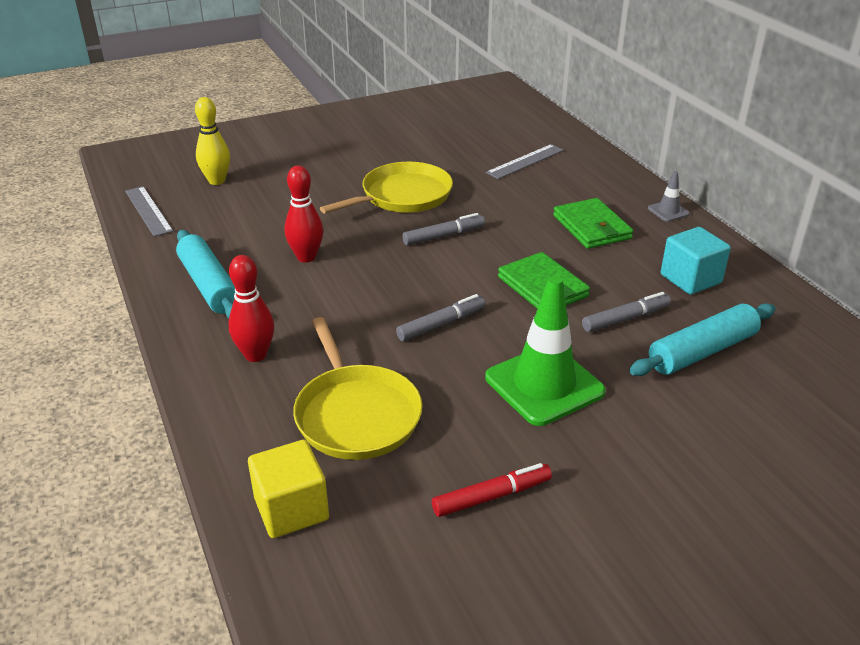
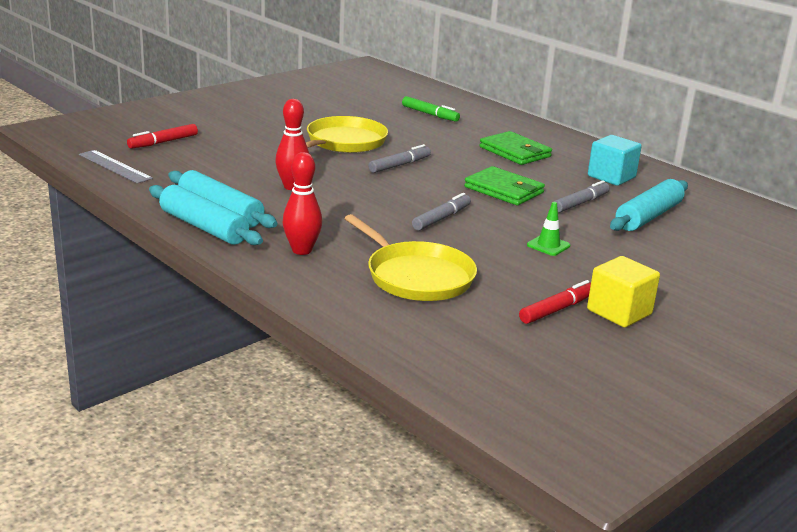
camera: 20 degrees left, 10 degrees down
yellow bowling pin [195,97,230,185] -> red marker [127,124,198,149]
yellow cube [248,440,329,538] -> yellow cube moved to [587,256,660,328]
green traffic cone [485,276,606,426] -> green traffic cone [527,202,570,256], size x0.45
grey ruler [486,144,564,179] -> green marker [402,96,460,122]
grey traffic cone [648,171,690,222] -> none
none -> turquoise rolling pin [149,185,263,245]

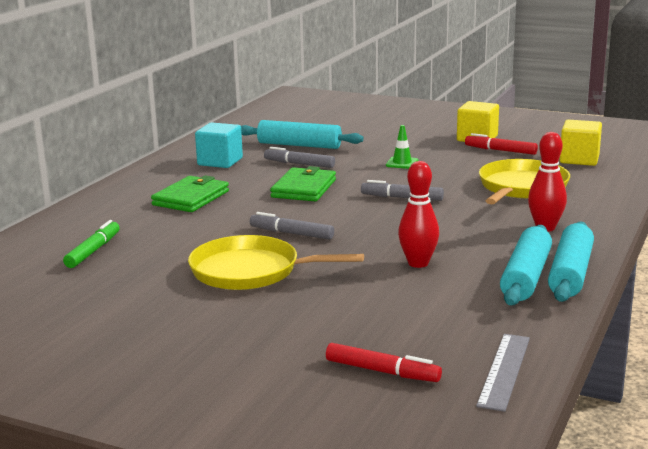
camera: 110 degrees left, 5 degrees down
none -> yellow cube [560,120,602,166]

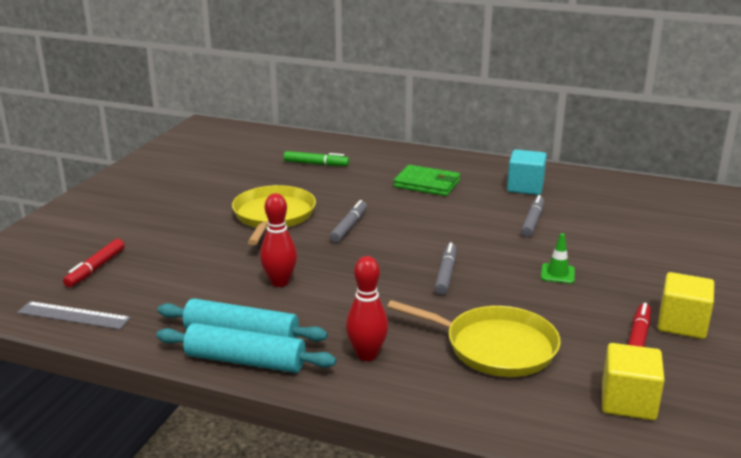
camera: 85 degrees right, 5 degrees up
turquoise rolling pin [241,120,364,149] -> none
green wallet [270,166,336,201] -> none

